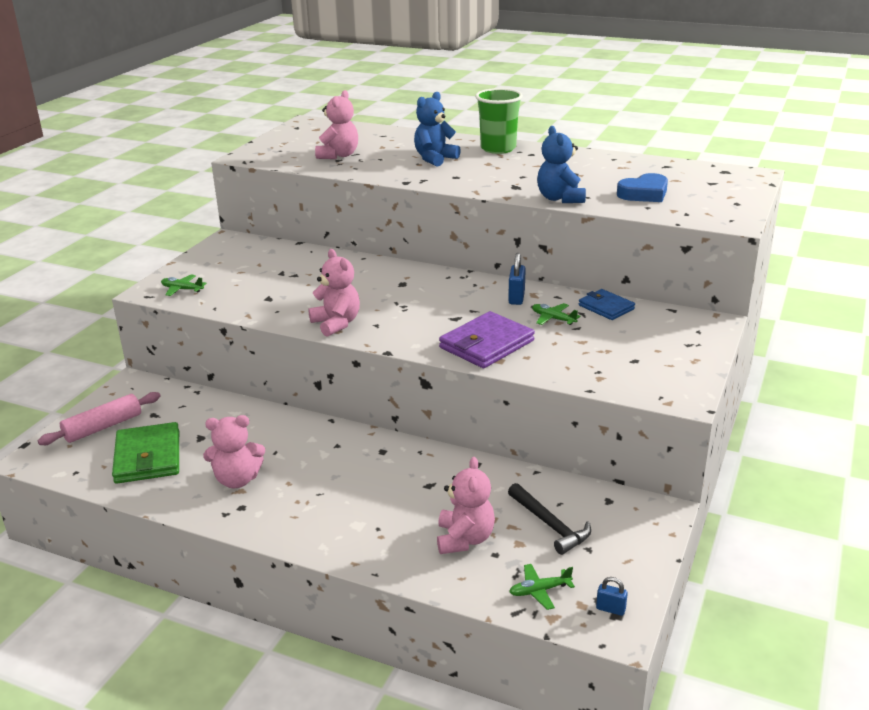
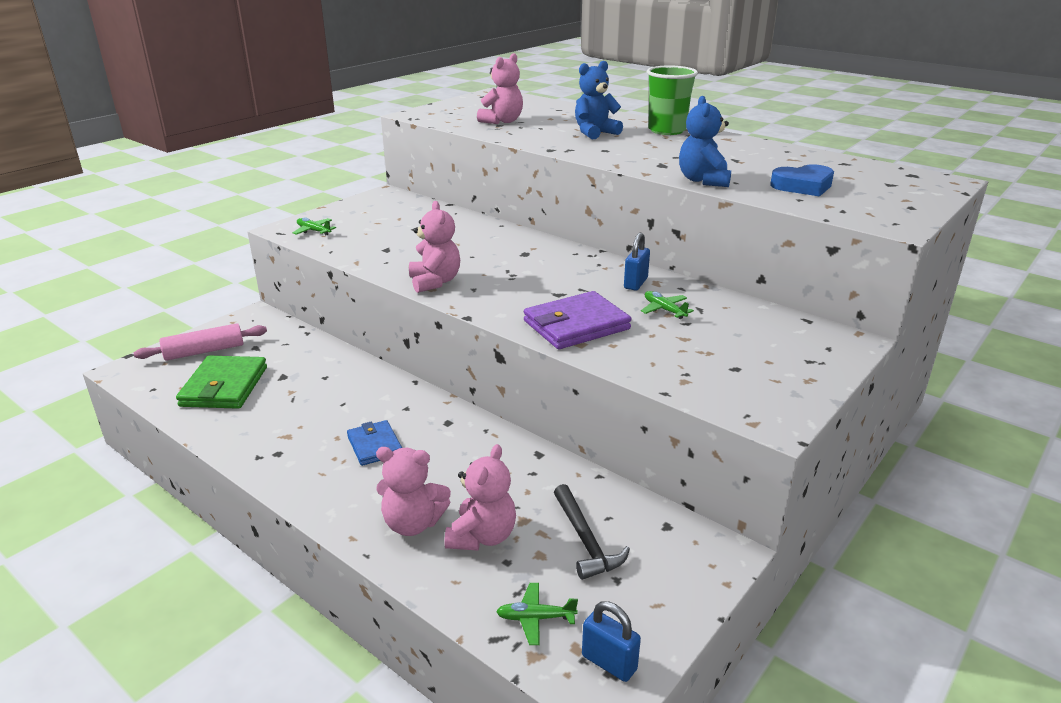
camera: 15 degrees right, 0 degrees up
pink teddy bear [203,415,265,488] -> pink teddy bear moved to [376,447,451,536]
blue wallet [579,289,635,320] -> blue wallet moved to [347,420,402,466]
blue padlock [596,577,628,616] -> blue padlock [582,601,641,682], size x1.55

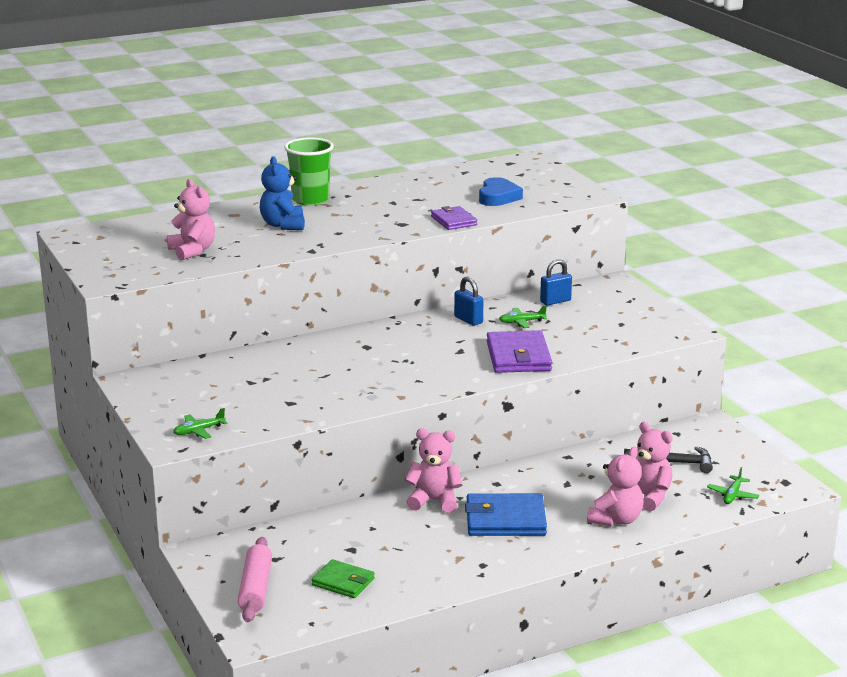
camera: 65 degrees left, 5 degrees down
green wallet [176,356,267,409] -> green wallet [312,559,375,598], size x0.61
blue wallet [347,420,402,466] -> blue wallet [465,493,547,536], size x1.63
pink teddy bear [409,201,460,293] -> pink teddy bear moved to [405,429,462,513]
blue padlock [582,601,641,682] -> blue padlock moved to [540,259,572,306]
blue teddy bear [679,96,731,187] -> purple wallet [431,206,477,230]

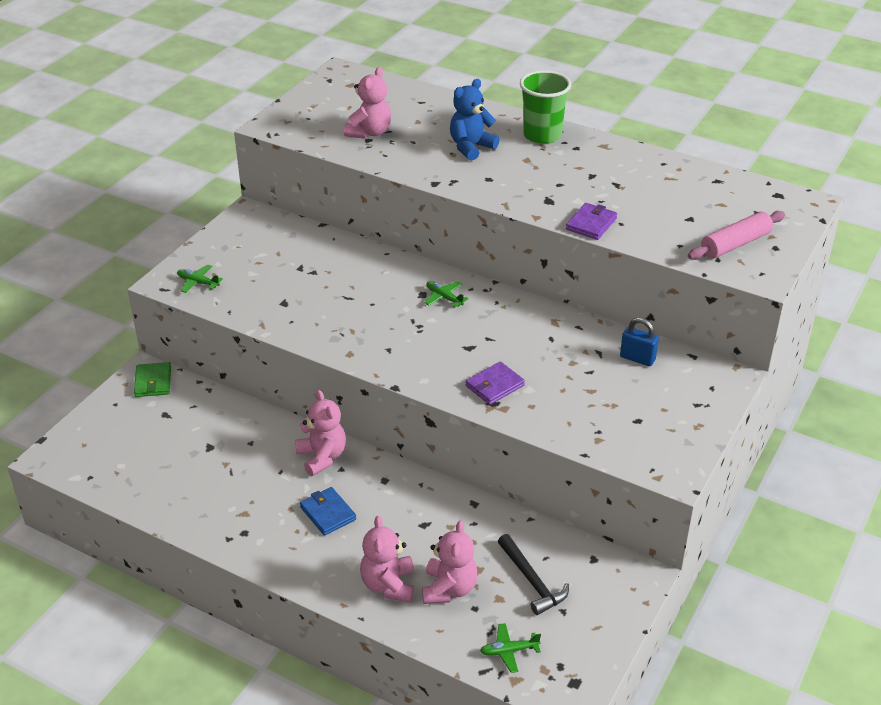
camera: 55 degrees right, 15 degrees up
pink rolling pin [238,537,272,622] -> pink rolling pin moved to [688,211,785,260]
green wallet [312,559,375,598] -> green wallet moved to [134,362,171,397]
blue padlock [454,277,484,326] -> none
blue wallet [465,493,547,536] -> blue wallet [300,487,356,536], size x0.61
blue heart [479,177,523,206] -> none
purple wallet [487,330,552,373] -> purple wallet [466,361,525,405], size x0.61
green plane [499,305,547,328] -> green plane moved to [424,281,469,308]
pink teddy bear [587,447,643,527] -> pink teddy bear turned 90 degrees clockwise [360,516,414,603]

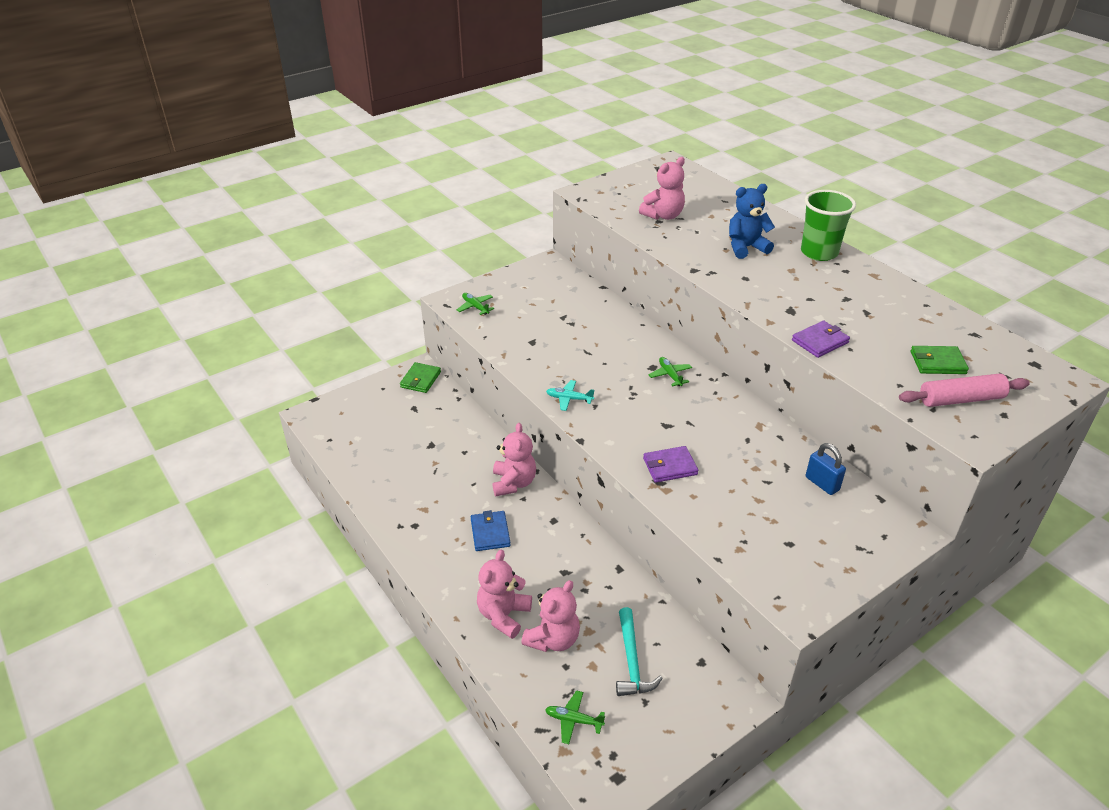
camera: 25 degrees right, 0 degrees up
black hammer [498,534,569,615] -> turquoise hammer [616,607,662,696]
none -> turquoise plane [546,380,594,411]
none -> green wallet [911,346,969,374]

